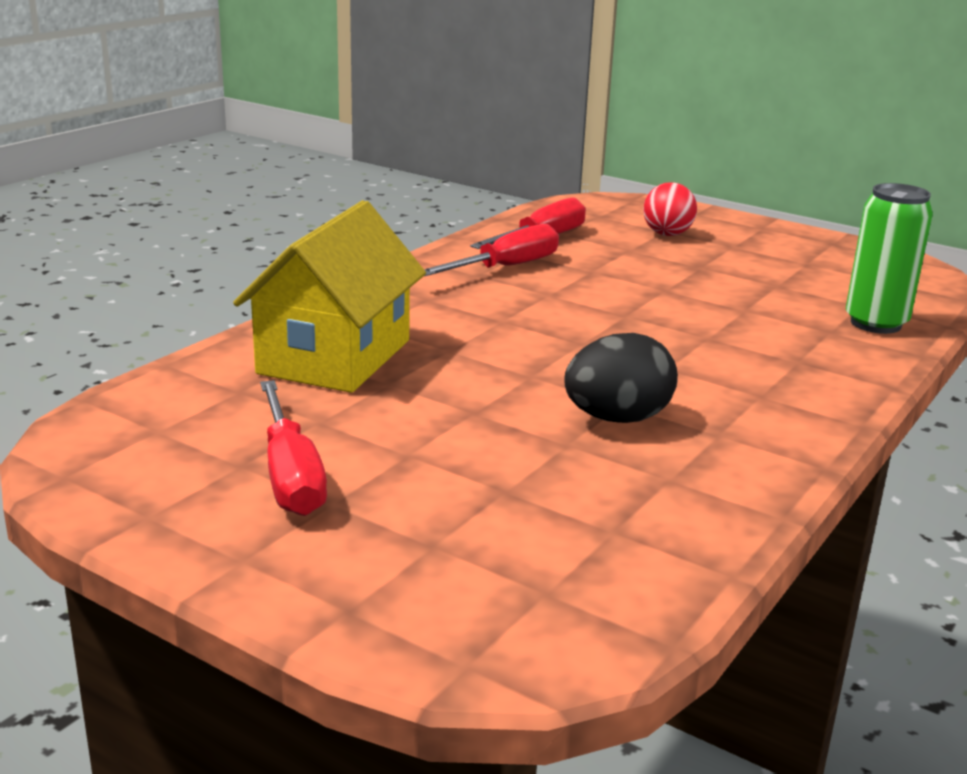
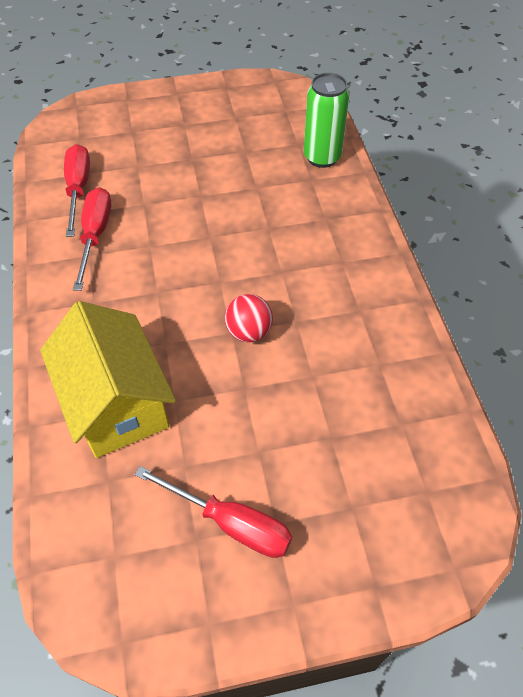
camera: 45 degrees left, 30 degrees up
black egg [564,333,678,423] -> none
red ball [643,182,697,236] -> red ball moved to [225,294,273,342]

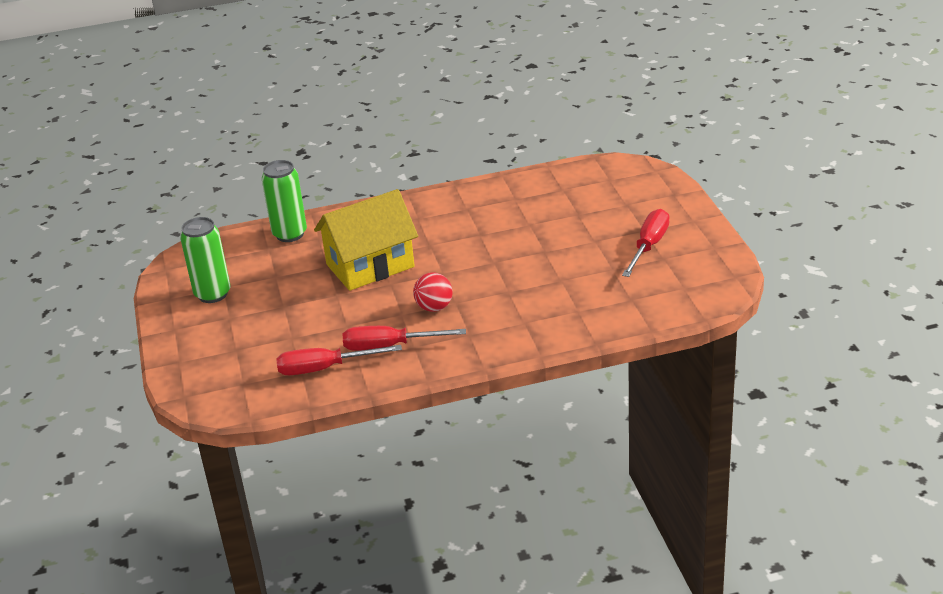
camera: 90 degrees left, 20 degrees down
yellow house [40,301,176,458] -> yellow house moved to [314,189,418,291]
red ball [225,294,273,342] -> red ball moved to [413,273,453,312]
none -> green can [180,217,231,303]

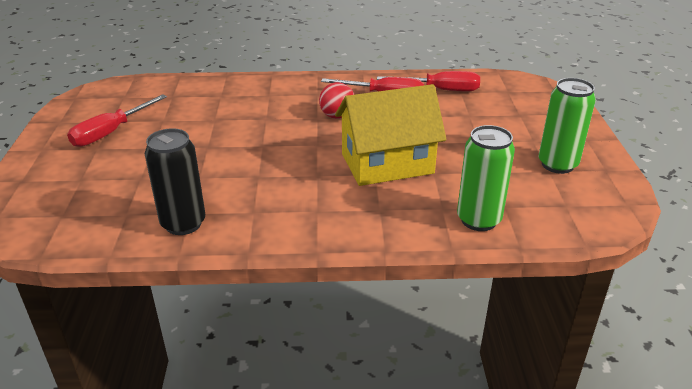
camera: 170 degrees left, 0 degrees up
none -> black can [145,128,205,235]

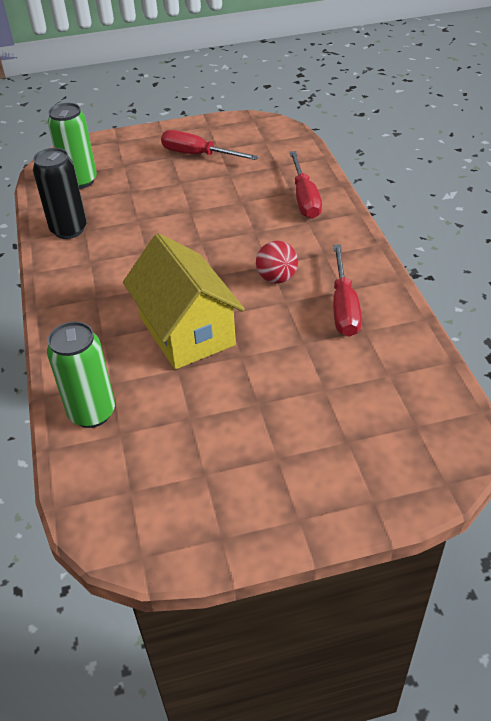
camera: 80 degrees right, 10 degrees up
red screwdriver [377,71,480,91] -> red screwdriver moved to [290,151,322,219]
green can [539,78,596,174] -> green can moved to [48,103,97,189]

